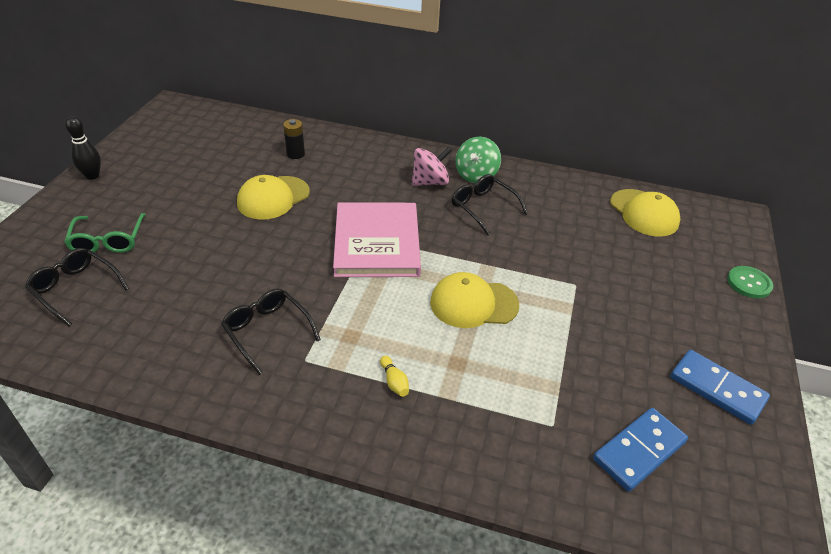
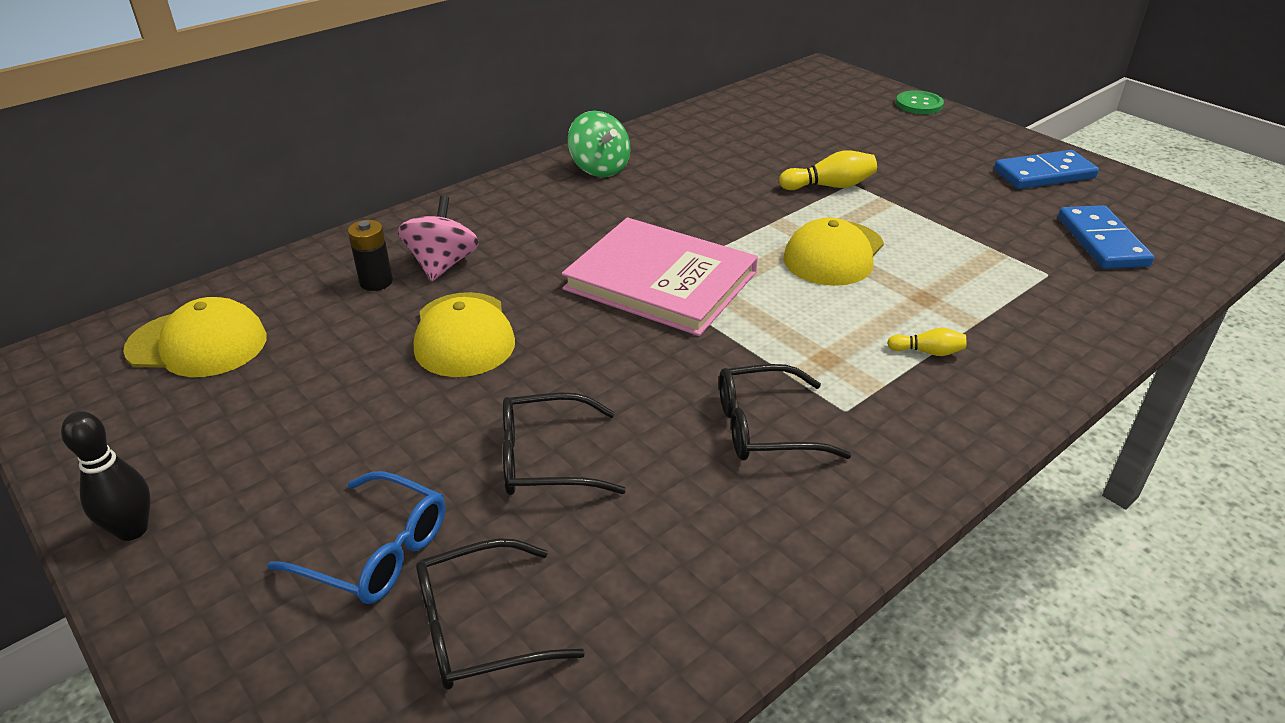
camera: 55 degrees left, 5 degrees down
green glasses [64,213,146,253] -> blue glasses [267,471,445,604]
pink spinning top [412,147,452,186] -> pink spinning top moved to [398,196,479,281]
black glasses [452,174,528,235] -> black glasses moved to [503,393,626,495]
yellow cap [610,189,680,237] -> yellow cap moved to [123,297,267,377]
none -> yellow bowling pin [779,150,877,190]

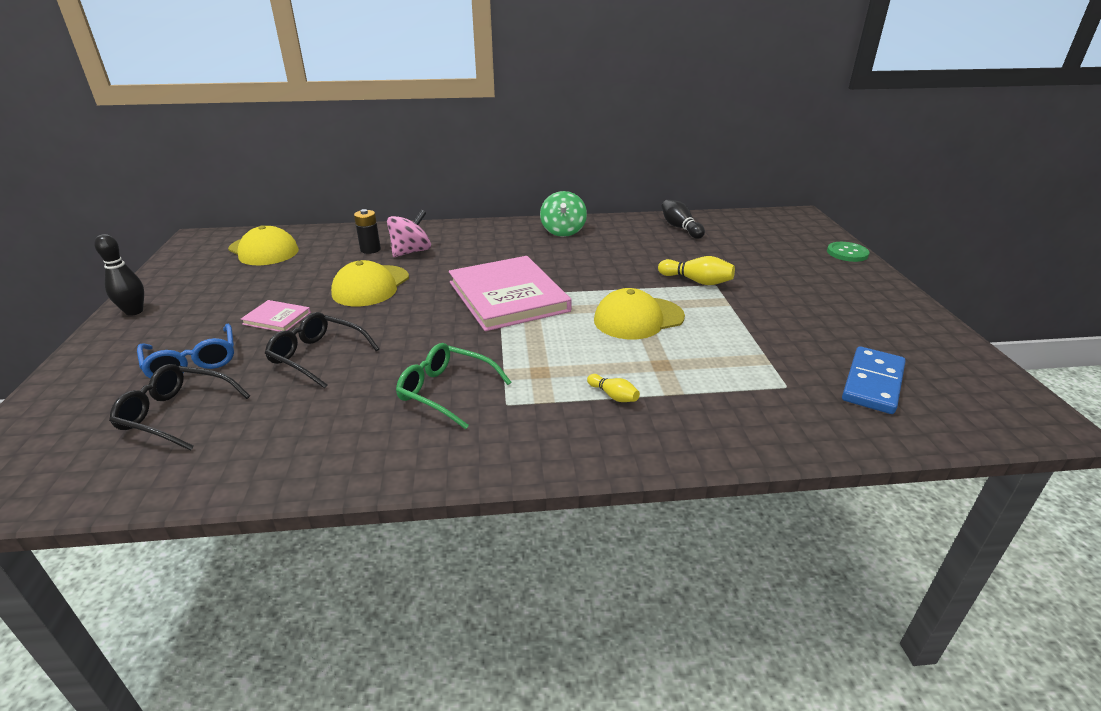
camera: 35 degrees right, 5 degrees down
black glasses [719,364,852,461] -> green glasses [396,343,511,429]
blue domino [994,150,1099,189] -> none
none -> pink book [241,300,311,332]
none -> black bowling pin [662,200,705,239]

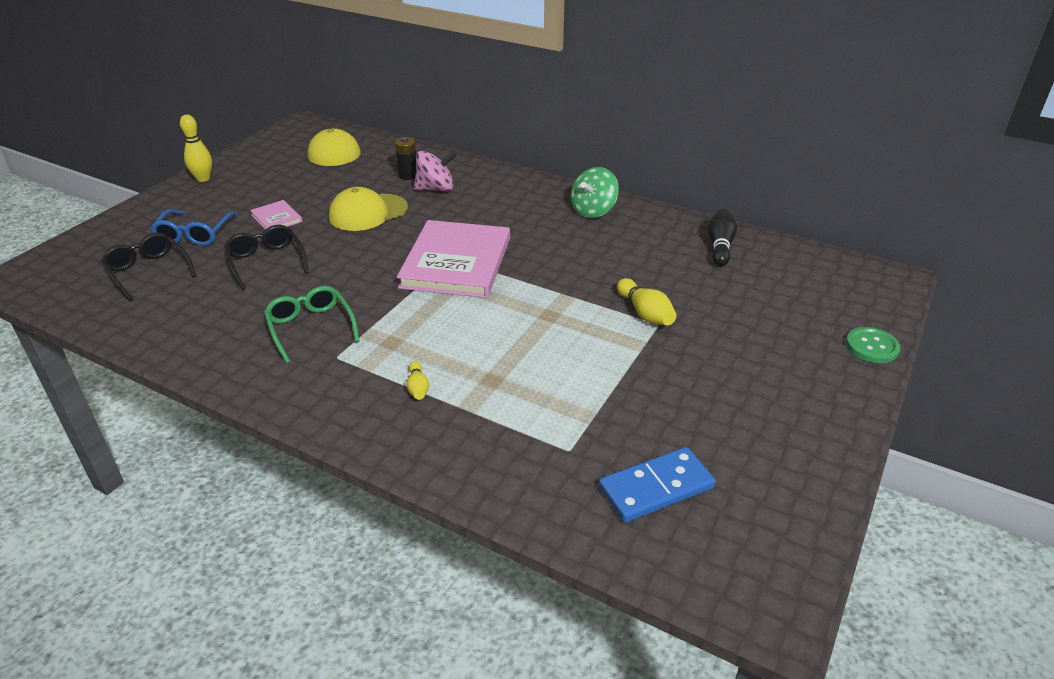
camera: 35 degrees right, 5 degrees up
black bowling pin [94,234,144,316] -> yellow bowling pin [180,114,212,182]
yellow cap [594,288,685,339] -> none

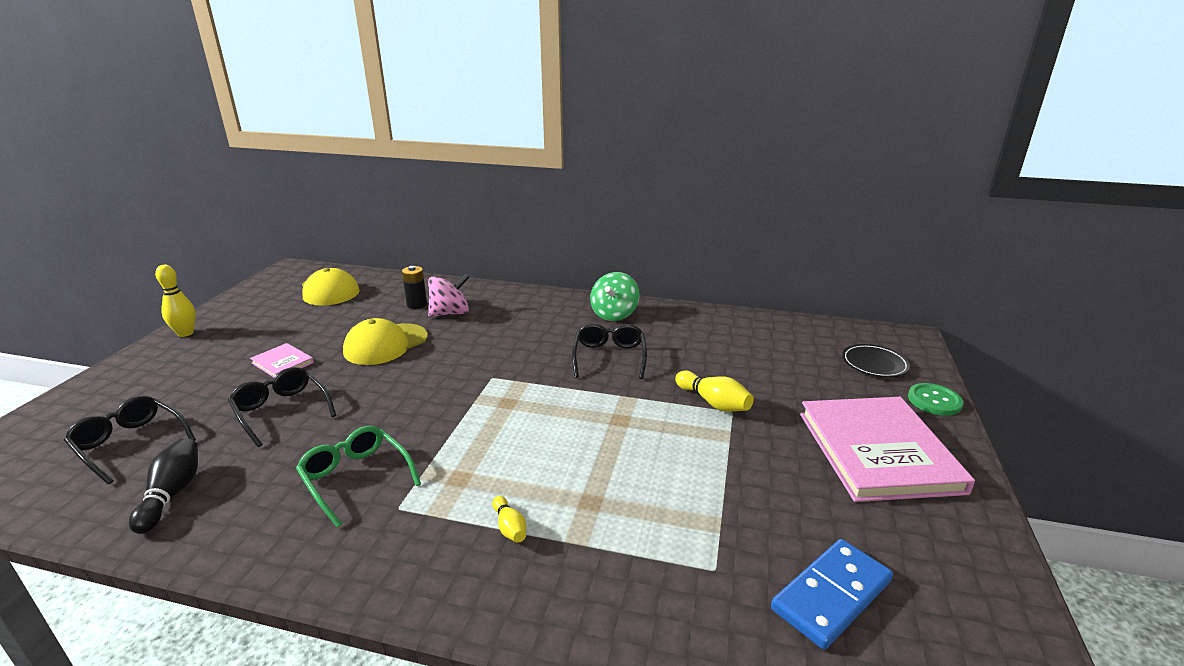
camera: 15 degrees left, 10 degrees down
blue glasses [150,209,238,246] -> none
pink book [397,220,510,298] -> pink book moved to [800,397,975,502]
black bowling pin [707,209,737,266] -> black bowling pin moved to [129,438,198,534]
none -> black glasses [572,323,647,379]
none -> black plate [842,344,910,377]

